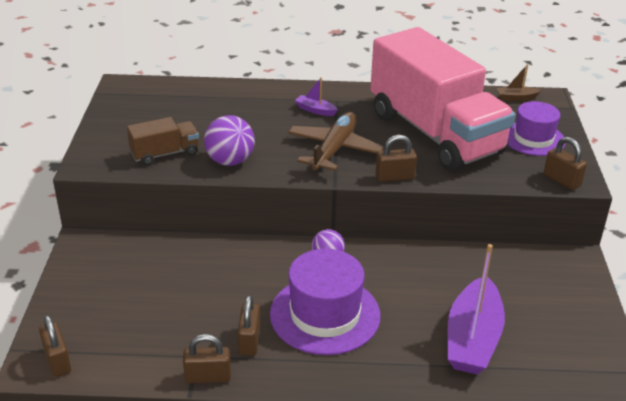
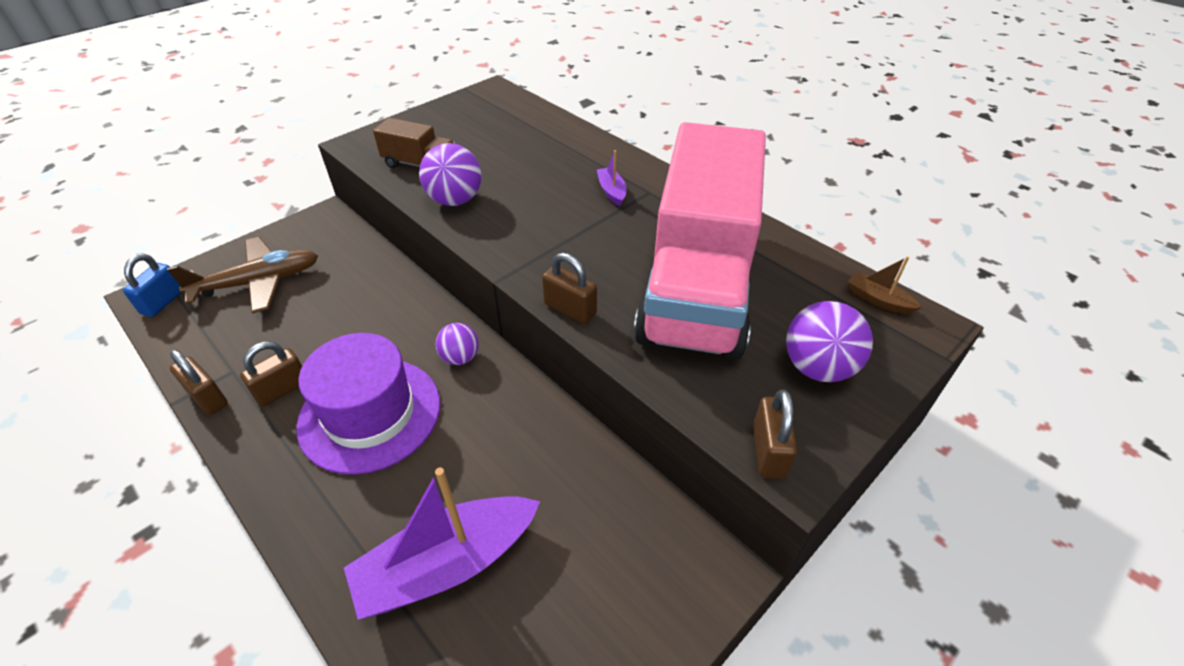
camera: 45 degrees right, 10 degrees up
brown padlock [39,315,71,377] -> blue padlock [123,253,181,317]
brown plane [288,112,384,171] -> brown plane moved to [167,237,318,313]
purple hat [508,101,566,156] -> purple ball [786,301,873,382]

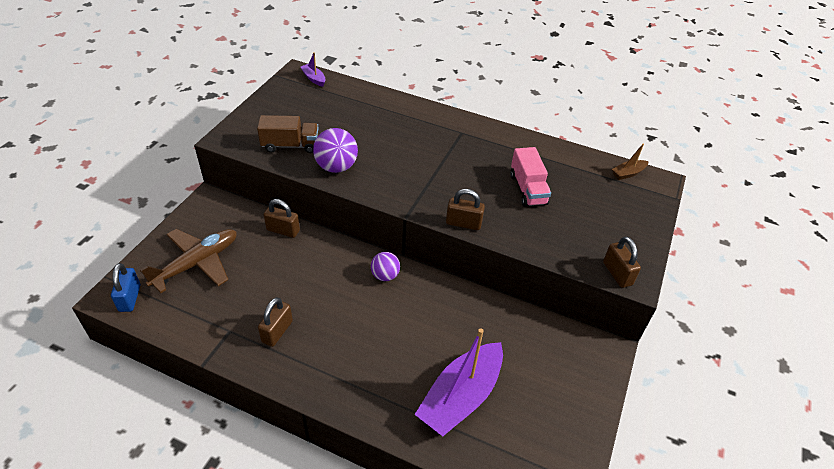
camera: 25 degrees left, 0 degrees up
brown padlock [170,350,228,415] -> brown padlock moved to [264,199,300,238]
purple hat [297,333,440,475] -> none
purple boat [597,150,626,206] -> purple boat moved to [301,52,326,87]
pink truck [634,122,766,360] -> pink truck [510,147,551,207], size x0.41
purple ball [786,301,873,382] -> none
brown boat [848,256,922,315] -> brown boat turned 45 degrees counterclockwise [612,144,649,180]

